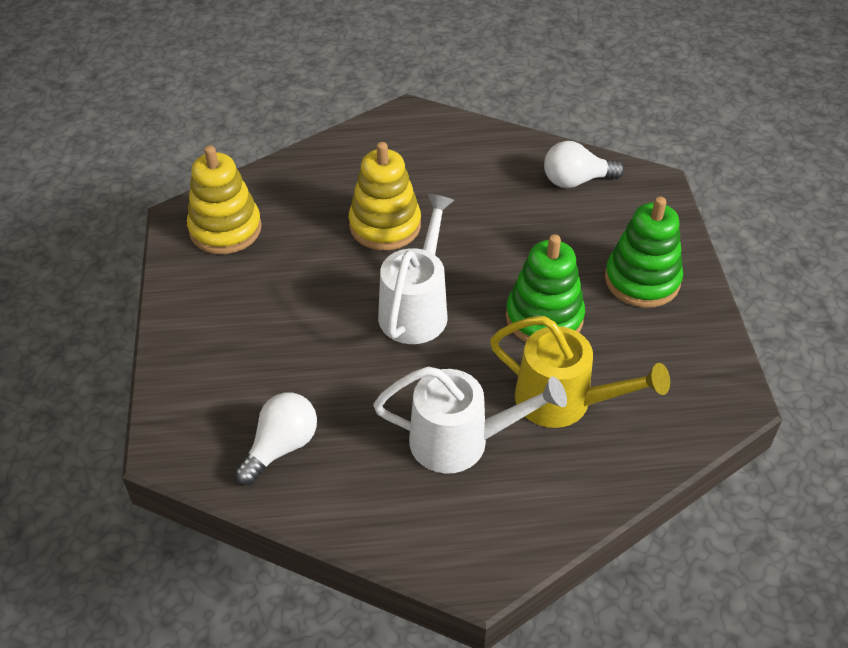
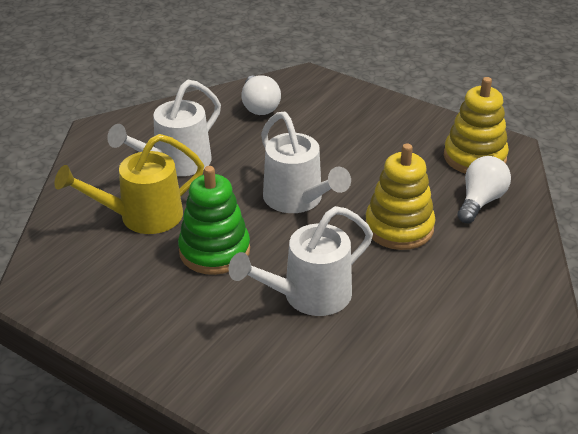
camera: 130 degrees right, 10 degrees down
white light bulb [544,141,625,188] -> white light bulb moved to [457,156,511,223]
green stacking toy [605,197,683,308] -> none
none -> white watering can [229,206,373,316]

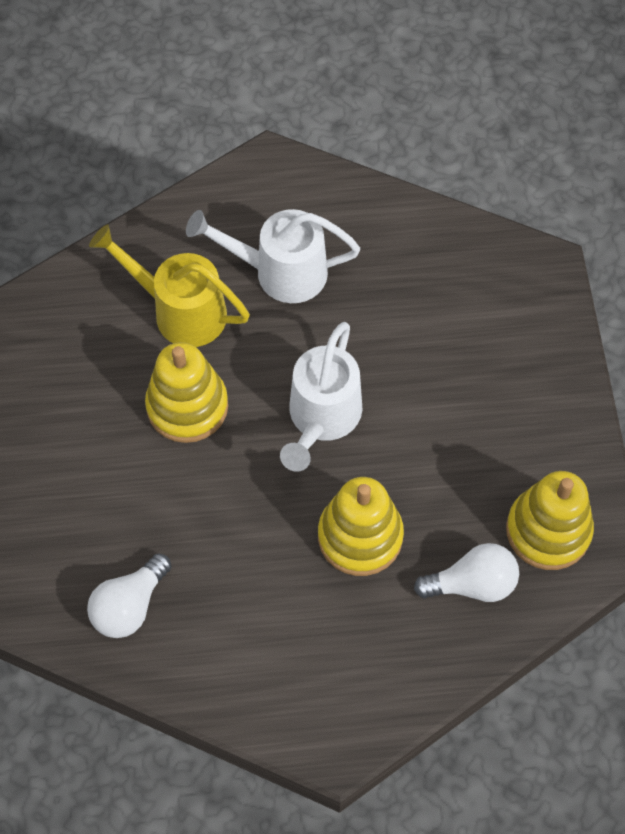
camera: 50 degrees right, 25 degrees up
green stacking toy [178,166,250,275] -> yellow stacking toy [145,342,228,443]
white watering can [229,206,373,316] -> none
white light bulb [241,75,281,115] -> white light bulb moved to [87,553,171,638]

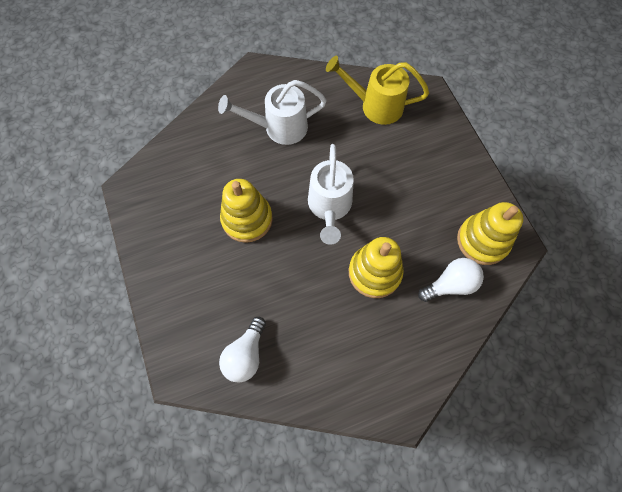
camera: 15 degrees left, 5 degrees up
yellow watering can [89,224,250,347] -> yellow watering can moved to [326,56,429,125]

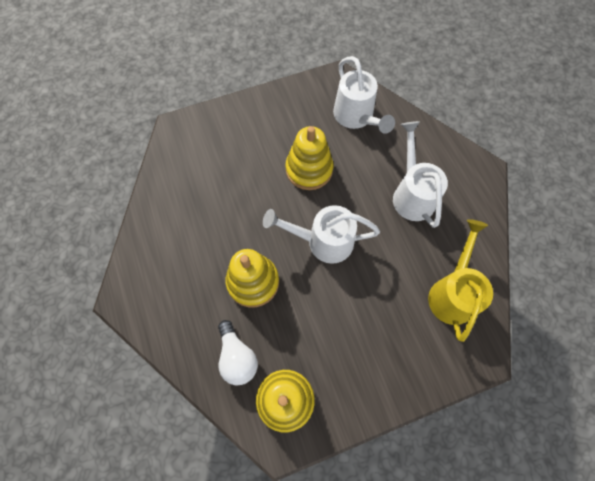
camera: 90 degrees right, 0 degrees up
white light bulb [219,317,266,383] -> none
none -> white watering can [333,56,395,134]

